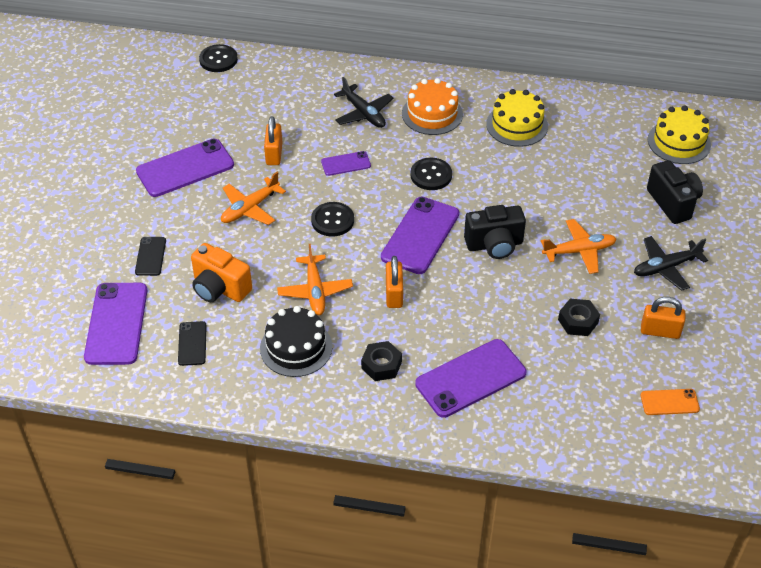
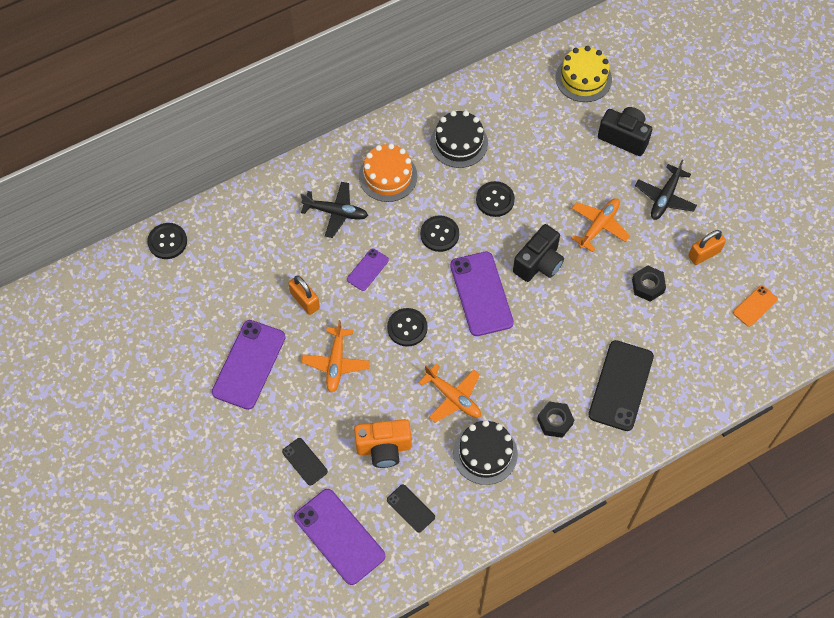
camera: 40 degrees left, 15 degrees up
orange padlock [386,256,403,308] -> none
purple phone [415,339,527,418] -> black phone [588,340,654,431]
yellow cake [486,89,548,147] -> black cake [430,111,488,168]
none -> black button [476,181,515,217]

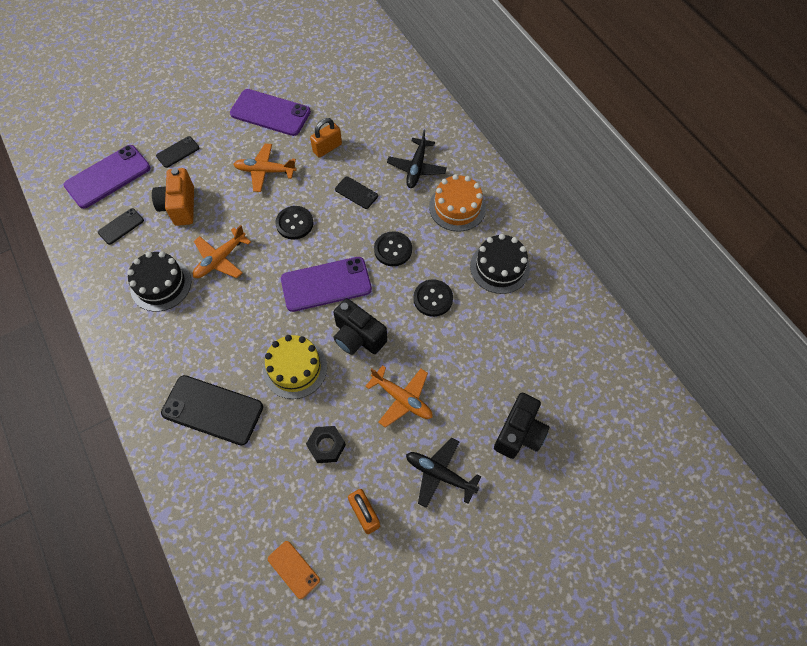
camera: 90 degrees right, 0 degrees up
black button [147,223,187,259] -> none
purple phone [347,248,389,291] -> black phone [335,176,378,209]
black nut [537,402,574,438] -> none
yellow cake [555,46,612,102] -> yellow cake moved to [263,335,327,399]

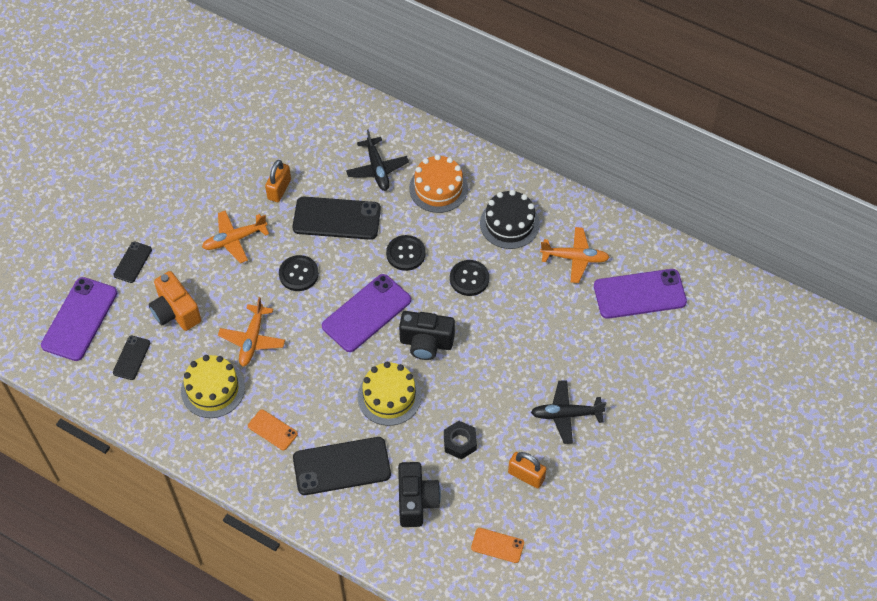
camera: 30 degrees left, 5 degrees down
black cake [127,252,191,312] -> yellow cake [181,355,245,418]
purple phone [230,89,311,136] -> purple phone moved to [594,269,687,319]
black phone [335,176,378,209] -> black phone [293,197,381,240], size x1.93
orange plane [365,365,433,428] -> orange plane moved to [540,227,610,283]
black camera [494,393,549,459] -> black camera moved to [398,462,441,527]
none -> orange phone [248,409,298,450]

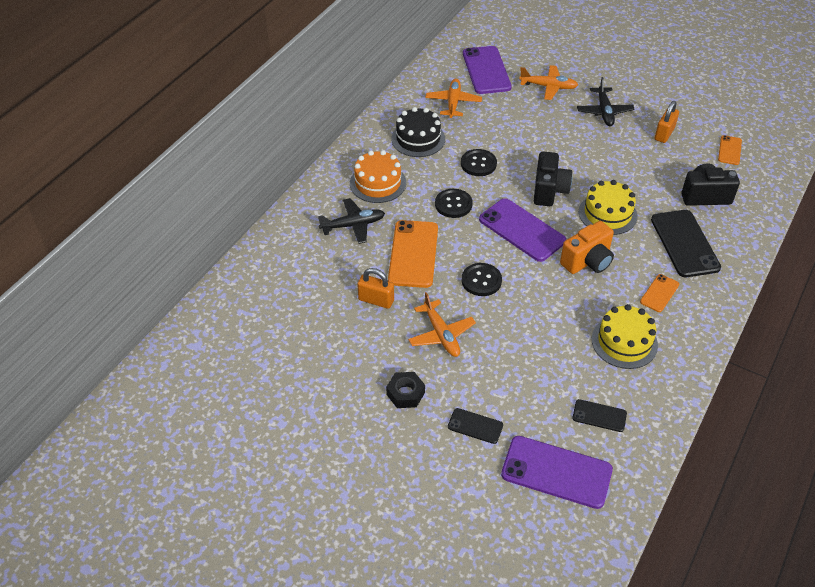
camera: 90 degrees left, 10 degrees down
orange camera [149,271,201,331] -> orange camera moved to [560,221,614,274]
orange plane [218,297,285,367] -> orange plane moved to [519,65,578,100]
black phone [293,197,381,240] -> orange phone [388,220,438,288]
black nut [444,421,477,460] -> black nut moved to [386,372,425,408]

